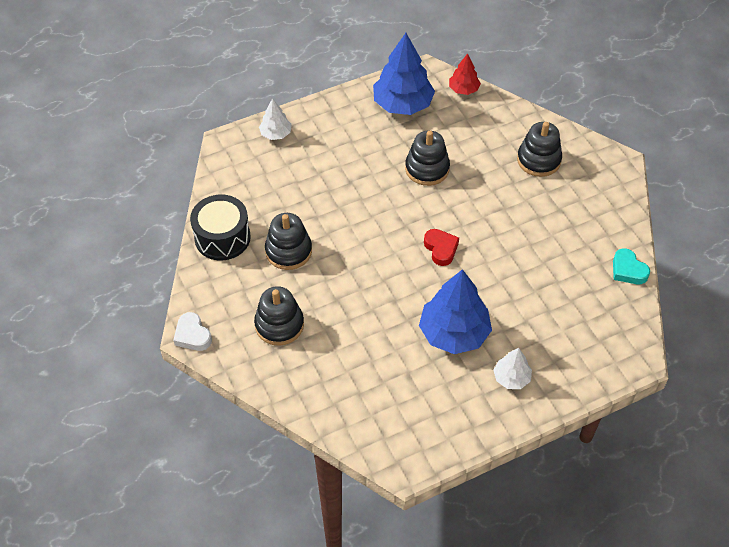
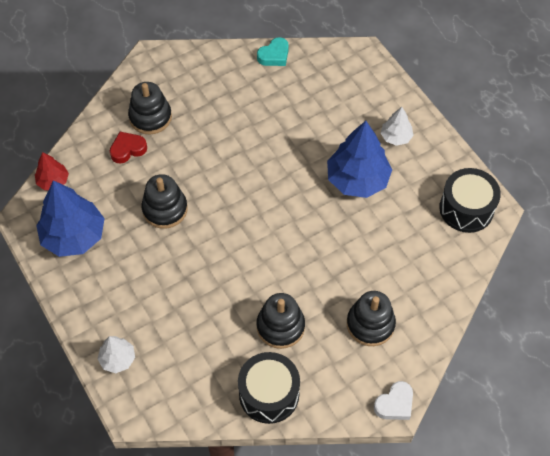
camera: 95 degrees left, 5 degrees up
red heart [424,229,459,266] -> red heart moved to [110,132,147,164]
none -> black drum [439,168,501,233]

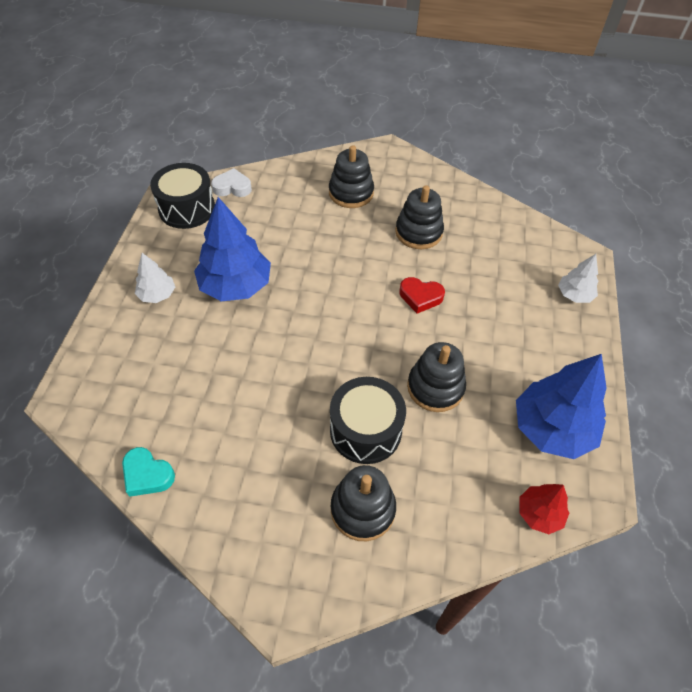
camera: 140 degrees left, 5 degrees down
red heart [110,132,147,164] -> red heart moved to [399,277,445,313]
black drum [238,352,300,424] -> black drum moved to [330,377,406,464]
turquoise heart [257,37,289,66] -> turquoise heart turned 150 degrees counterclockwise [122,447,175,497]
white heart [374,381,413,420] -> white heart moved to [211,168,252,197]

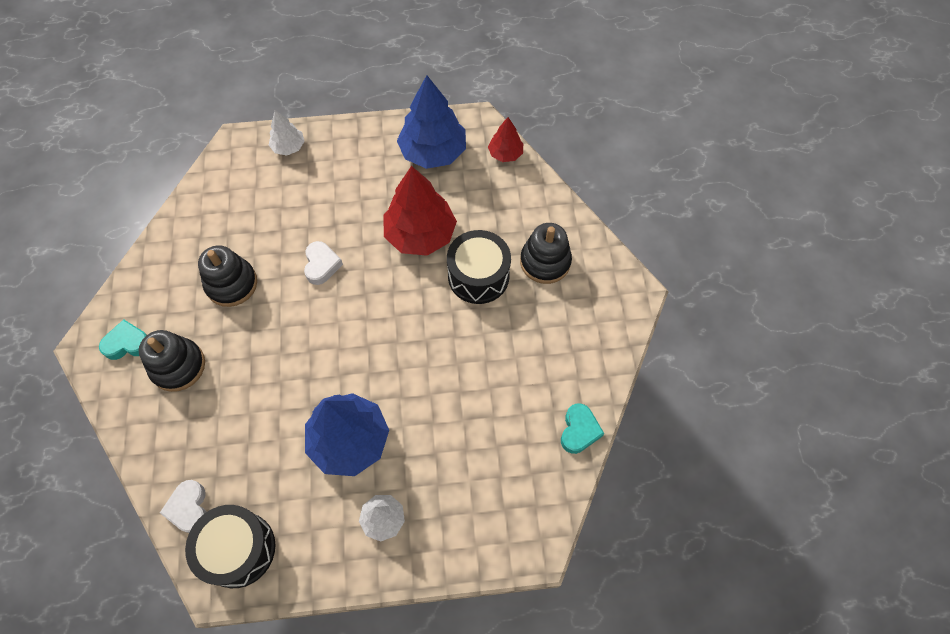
camera: 105 degrees left, 10 degrees up
red heart [399,277,445,313] -> white heart [304,241,343,285]
black stacking toy [407,342,466,412] -> red tree [383,166,457,256]
none -> turquoise heart [99,319,147,360]

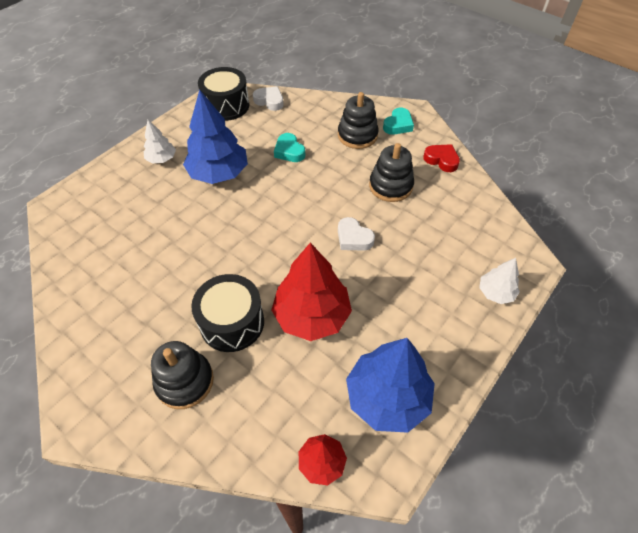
camera: 135 degrees right, 10 degrees down
turquoise heart [561,403,604,454] -> turquoise heart moved to [274,133,305,162]
none -> red heart [423,144,460,172]

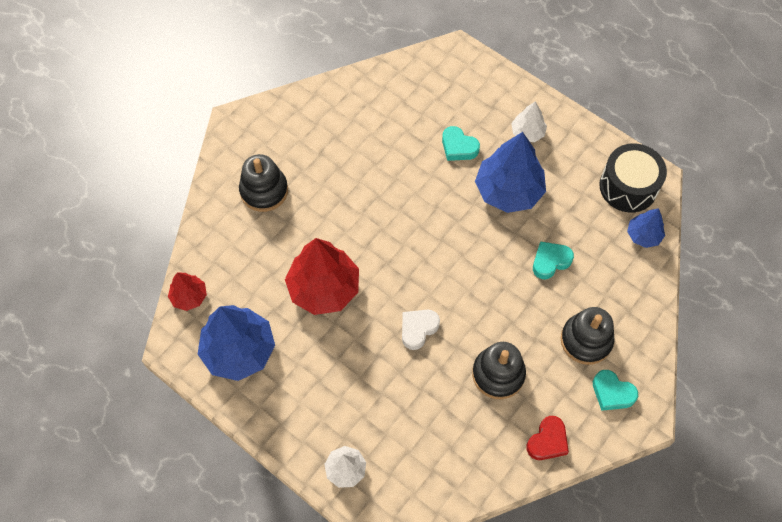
camera: 90 degrees right, 10 degrees up
black drum [191,274,264,352] -> none
white heart [253,86,284,111] -> blue tree [627,208,665,248]
none -> turquoise heart [442,126,480,161]

